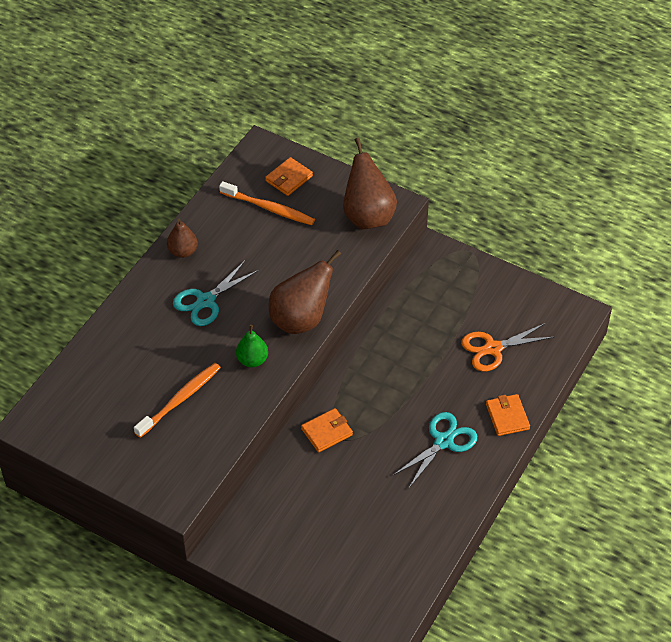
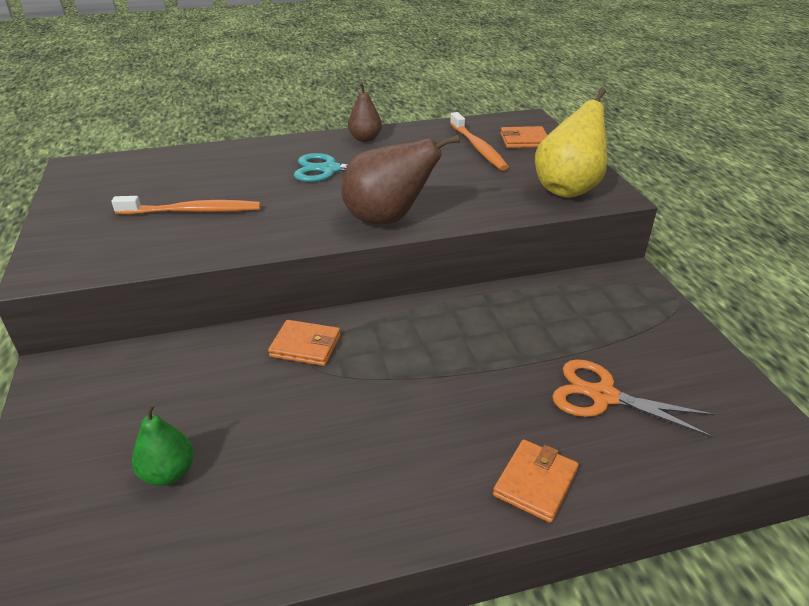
camera: 45 degrees right, 15 degrees down
green pear [236,325,268,367] -> green pear moved to [132,403,194,486]
brown pear [343,138,397,229] -> yellow pear [535,88,607,198]
turquoise scissors [393,412,477,488] -> none

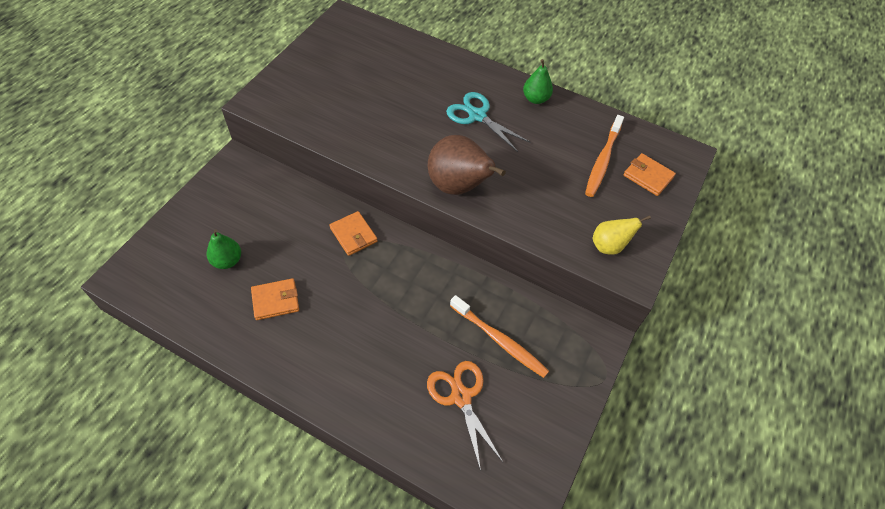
camera: 40 degrees right, 20 degrees up
orange toothbrush [111,196,261,215] -> orange toothbrush moved to [450,295,549,378]
brown pear [348,83,382,142] -> green pear [523,59,553,104]
orange wallet [493,439,579,523] -> orange wallet moved to [251,278,299,320]
yellow pear [535,88,607,198] -> yellow pear [593,215,651,255], size x0.56

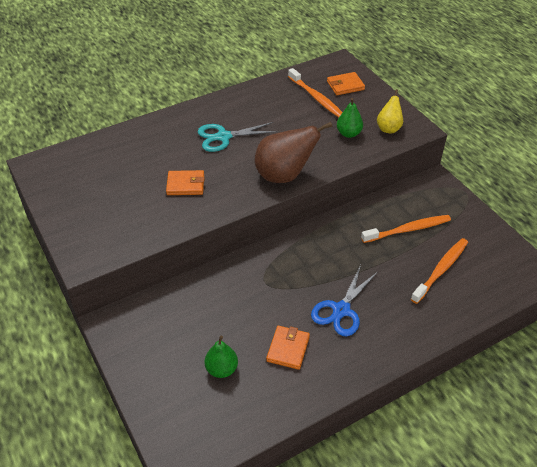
camera: 55 degrees left, 10 degrees down
orange wallet [330,211,378,256] -> orange wallet moved to [166,170,205,195]
orange scissors [427,361,503,471] -> orange toothbrush [411,238,468,304]
green pear [523,59,553,104] -> green pear moved to [337,98,363,138]
none -> blue scissors [311,265,378,336]

